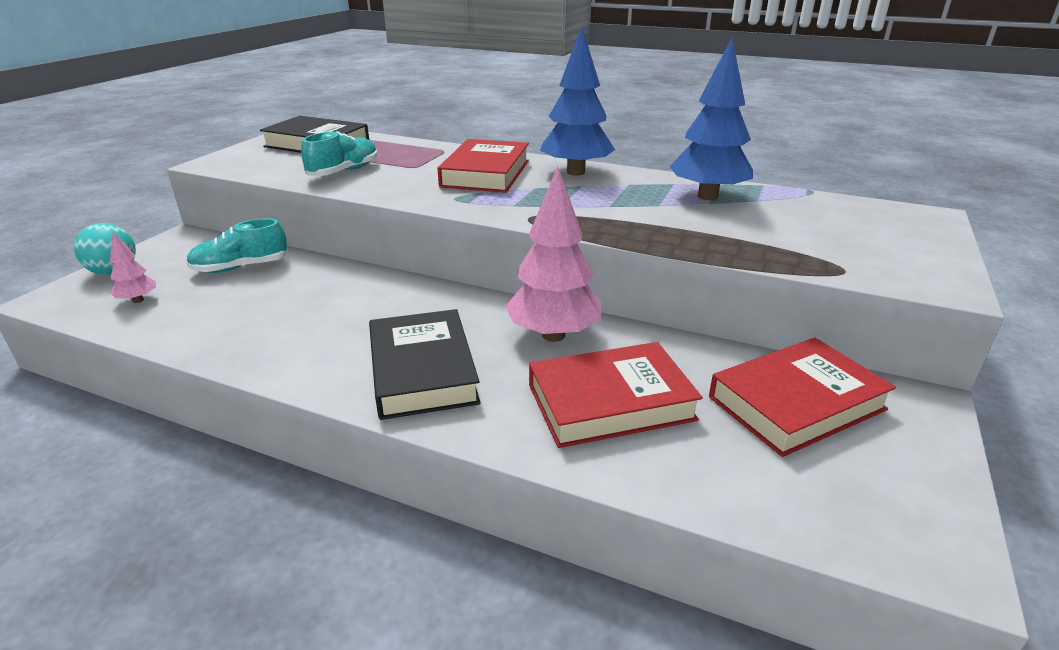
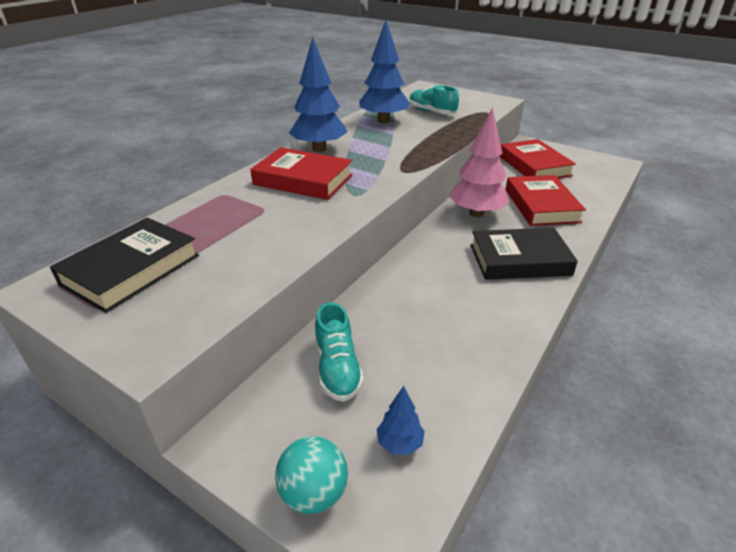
camera: 80 degrees left, 5 degrees up
pink tree [110,232,156,303] -> blue tree [376,386,425,455]
turquoise shoe [301,131,378,176] -> turquoise shoe moved to [409,85,459,115]

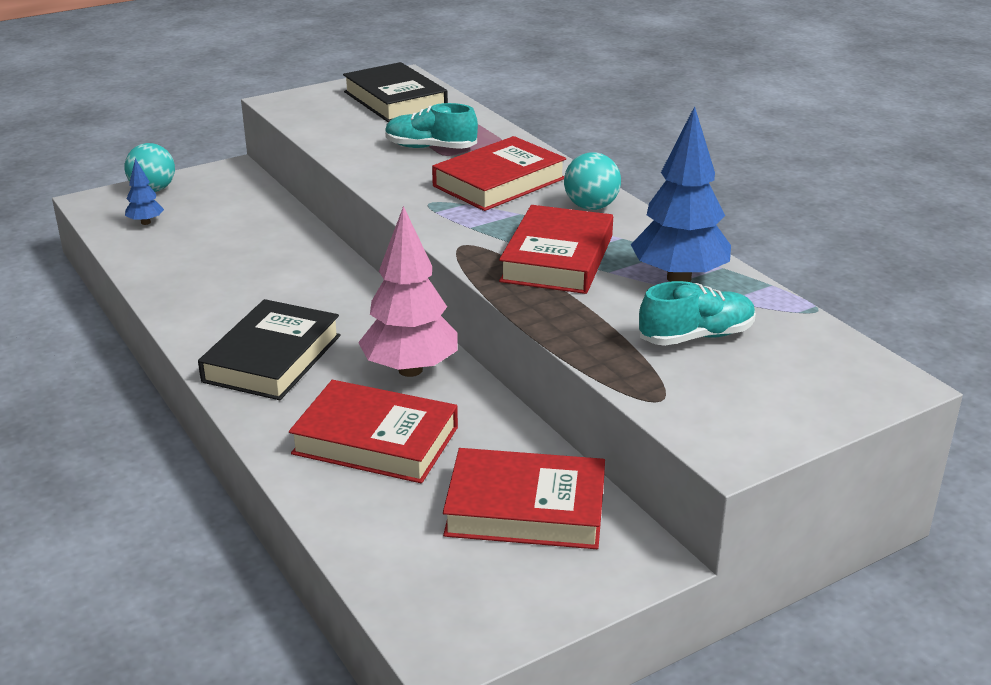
camera: 115 degrees right, 5 degrees down
blue tree [289,37,347,152] -> turquoise ball [564,152,621,210]
turquoise shoe [315,302,364,402] -> turquoise shoe moved to [385,103,478,149]
none -> red book [499,205,613,294]

